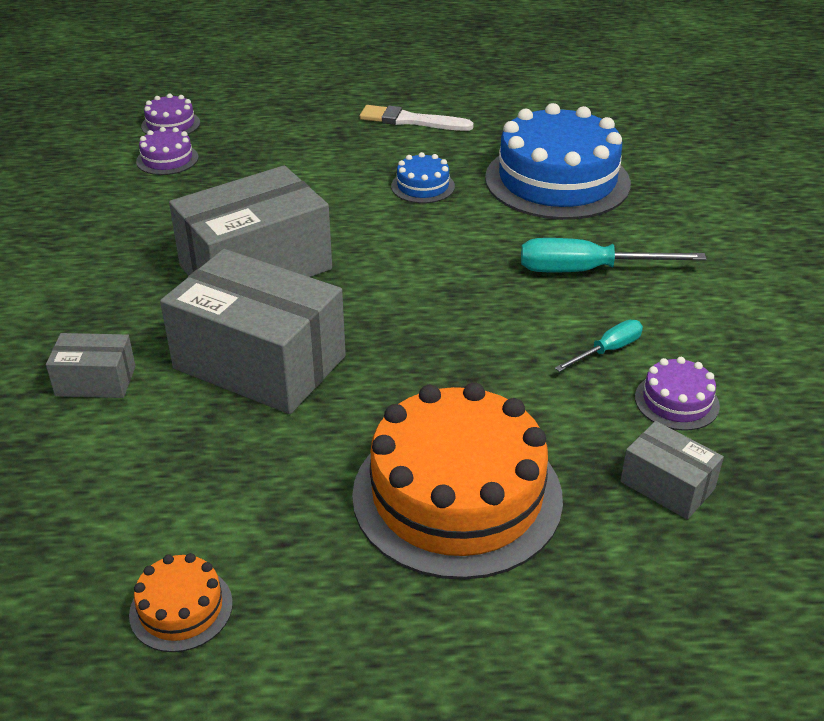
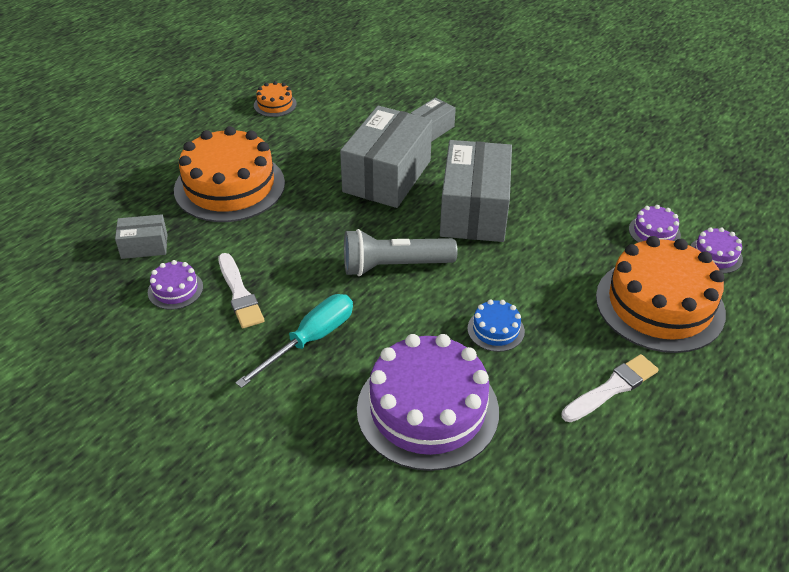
camera: 130 degrees right, 5 degrees up
grey box [160,249,346,414] -> grey box turned 45 degrees counterclockwise [340,106,432,208]
blue cake [485,103,631,220] -> purple cake [357,334,499,471]
turquoise screwdriver [555,320,643,372] -> white brush [218,253,264,328]
none -> grey flashlight [344,229,458,276]
none -> orange cake [596,236,726,353]

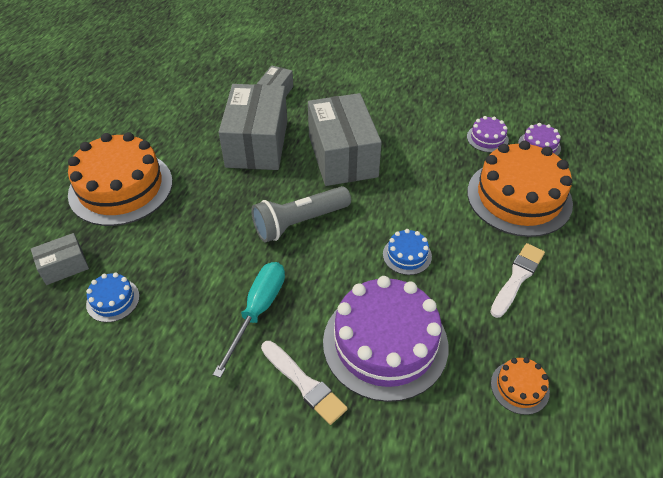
camera: 20 degrees left, 5 degrees up
purple cake [148,260,203,310] -> blue cake [86,273,140,322]
white brush [218,253,264,328] -> white brush moved to [261,341,348,425]
orange cake [254,81,297,117] -> orange cake moved to [491,357,550,415]

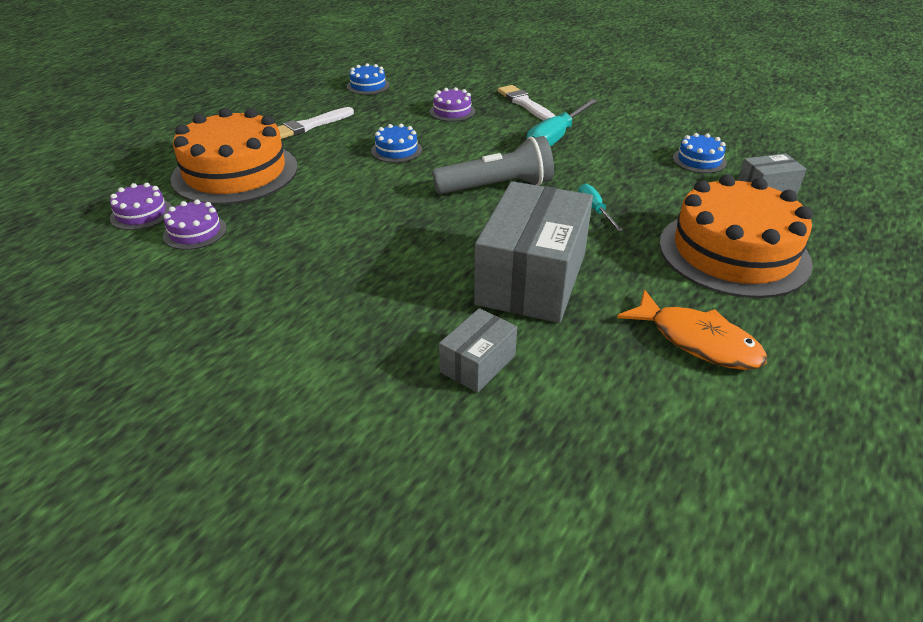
camera: 165 degrees left, 10 degrees down
grey box [308,93,382,186] -> none
purple cake [323,276,448,402] -> purple cake [429,87,475,122], size x0.44
orange cake [491,357,550,415] -> blue cake [347,63,390,95]
none -> turquoise screwdriver [578,183,623,232]
none -> orange fish [617,289,767,370]

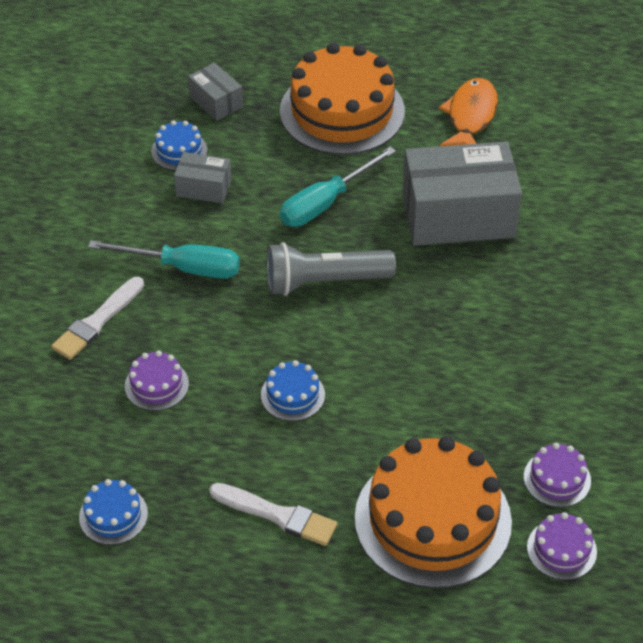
camera: 115 degrees left, 10 degrees up
grey flashlight [432,136,554,194] -> grey flashlight turned 60 degrees counterclockwise [266,242,396,296]
grey box [439,308,517,393] -> grey box moved to [174,152,232,203]
turquoise screwdriver [578,183,623,232] -> turquoise screwdriver [280,147,396,227], size x1.78

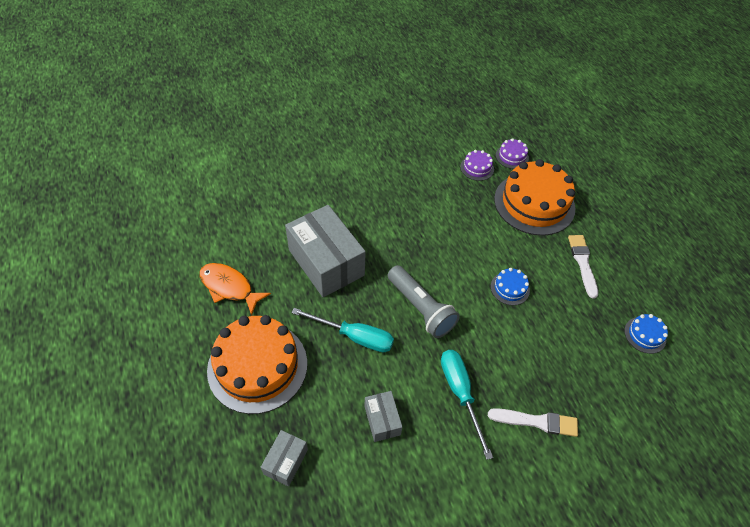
camera: 120 degrees left, 5 degrees up
purple cake [125,350,189,411] -> none
blue cake [151,120,207,170] -> none
orange fish [439,78,498,146] -> orange fish turned 45 degrees clockwise [199,263,271,316]

